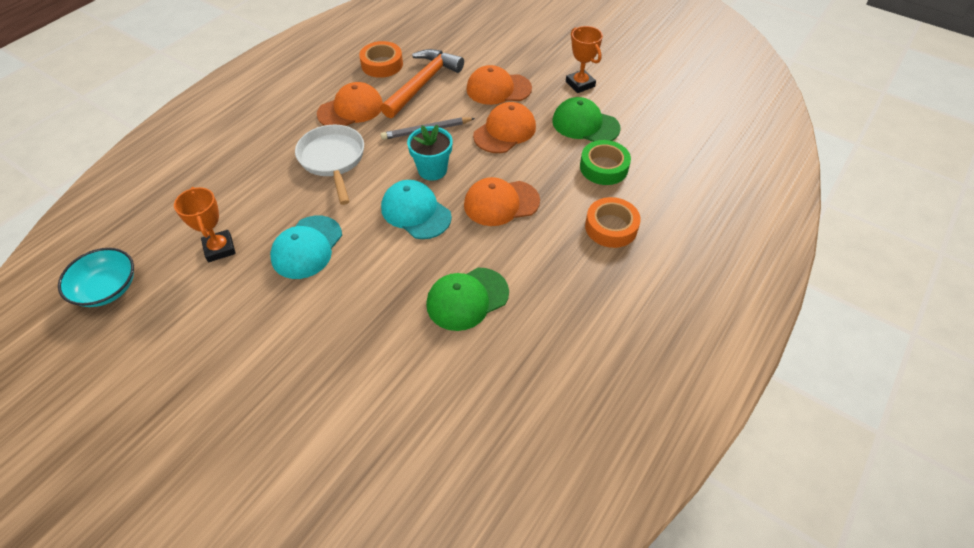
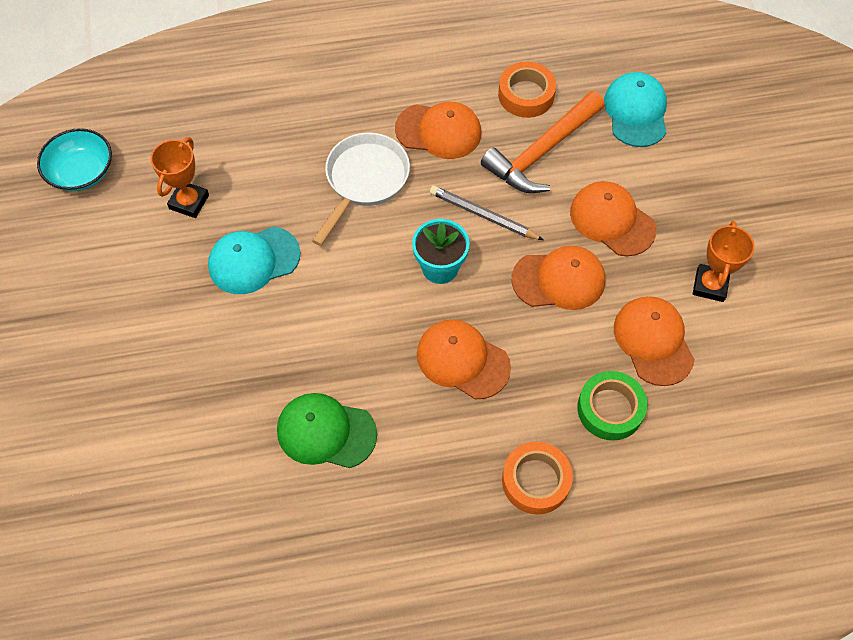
camera: 45 degrees right, 10 degrees up
orange hammer [380,49,464,118] -> orange hammer turned 150 degrees clockwise [481,91,605,193]
turquoise cap [381,180,452,239] -> turquoise cap moved to [604,72,667,147]
green cap [552,97,621,142] -> orange cap [614,296,695,386]

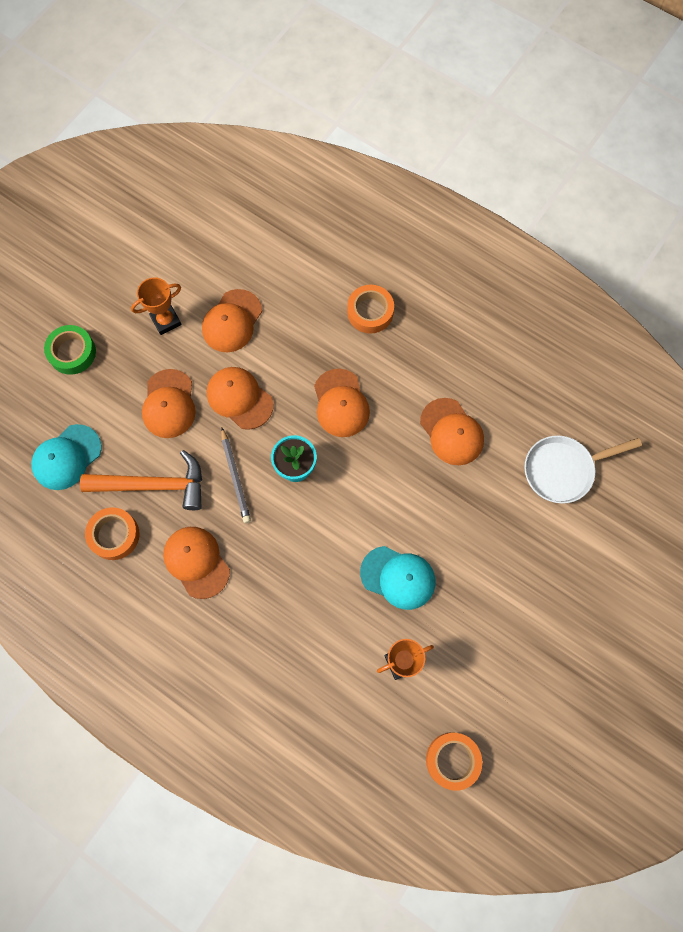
camera: 135 degrees left, 10 degrees up
turquoise bowl [37,128,112,191] -> orange tape [426,732,482,791]
green cap [277,393,377,468] -> orange cap [420,398,484,465]
white pan [312,133,410,246] -> white pan moved to [524,436,642,504]
green tape [577,371,647,441] -> green tape moved to [44,325,96,375]

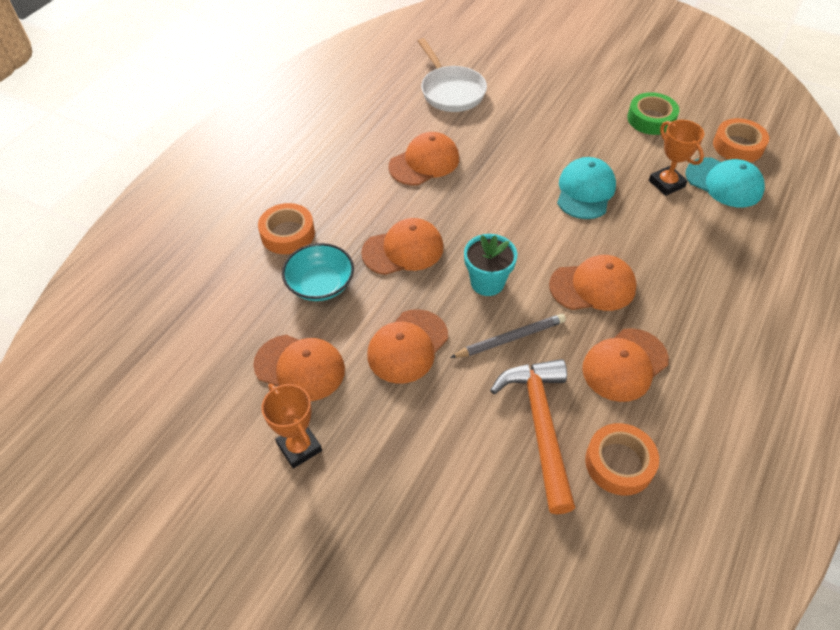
camera: 95 degrees left, 20 degrees down
turquoise cap [31,424,102,490] -> turquoise cap moved to [685,157,765,207]
green tape [44,325,96,375] -> green tape moved to [627,92,679,135]
orange cap [142,369,196,438] -> orange cap moved to [549,255,637,311]
none -> turquoise bowl [282,243,354,301]

